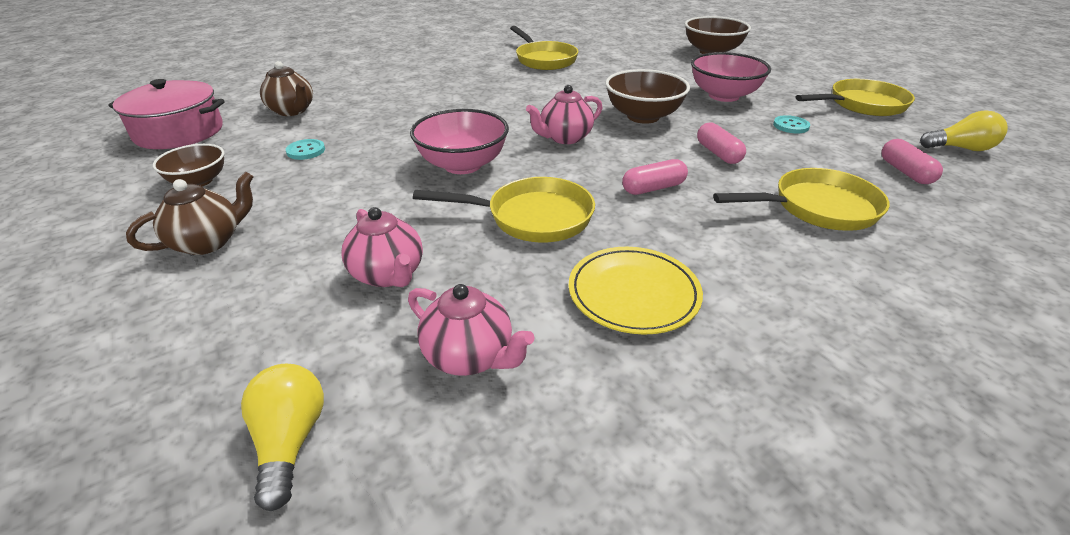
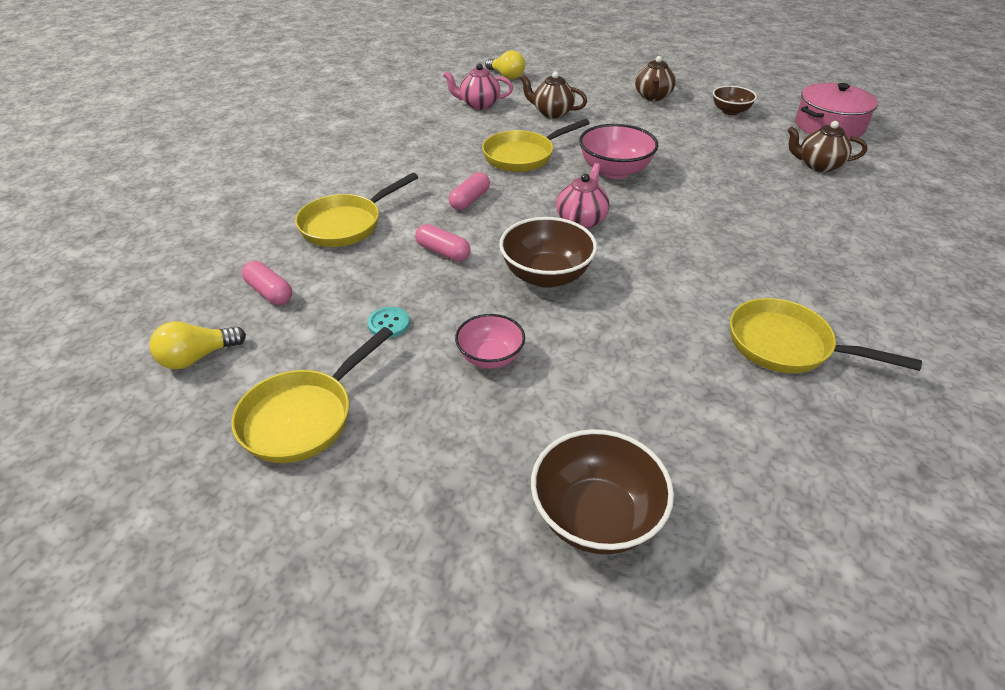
camera: 145 degrees right, 5 degrees up
turquoise button [285,139,325,160] -> none
pink teapot [341,207,423,287] -> brown teapot [520,72,587,118]
yellow plate [569,247,703,335] -> none
pink bowl [691,52,771,102] -> pink bowl [455,314,525,369], size x0.63

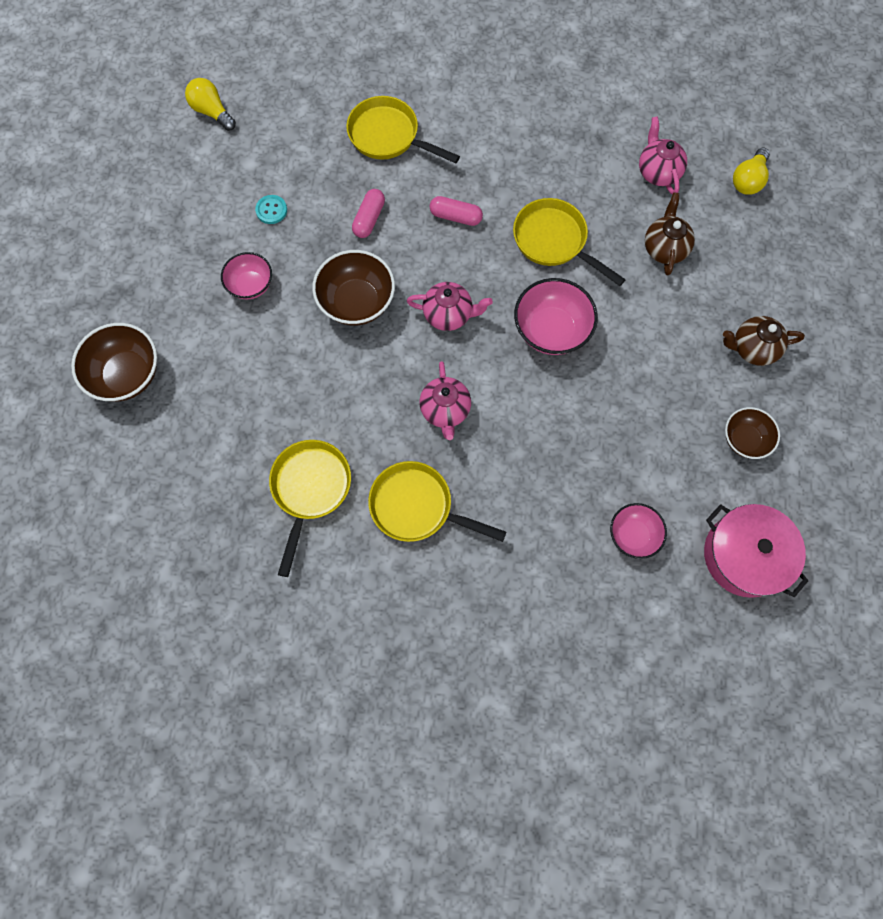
camera: 75 degrees right, 30 degrees up
yellow pan [232,327,393,463] -> yellow pan moved to [368,461,506,542]
pink capsule [242,261,292,305] -> none
brown teapot [787,121,868,172] -> pink bowl [610,503,667,559]
none -> pink teapot [419,361,471,440]

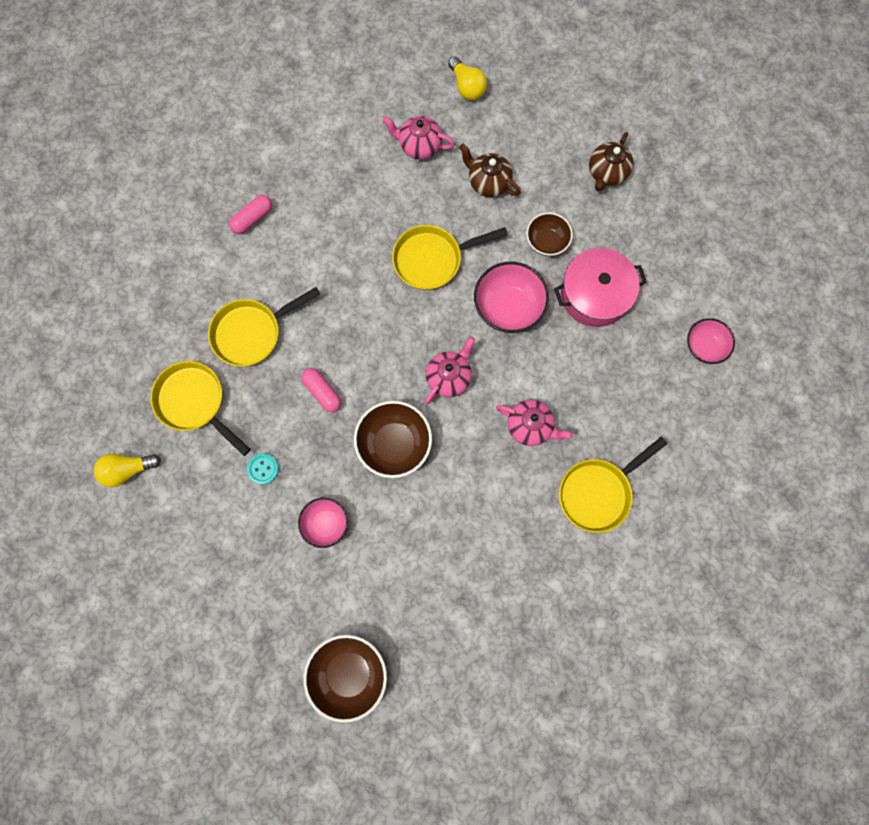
camera: 60 degrees left, 5 degrees up
yellow pan [269,440,351,577] -> yellow pan moved to [150,361,251,456]
pink capsule [430,196,483,226] -> pink capsule moved to [229,195,272,234]
pink pot [704,504,809,598] -> pink pot moved to [554,248,647,327]
brown bowl [725,407,780,459] -> brown bowl moved to [526,212,573,256]

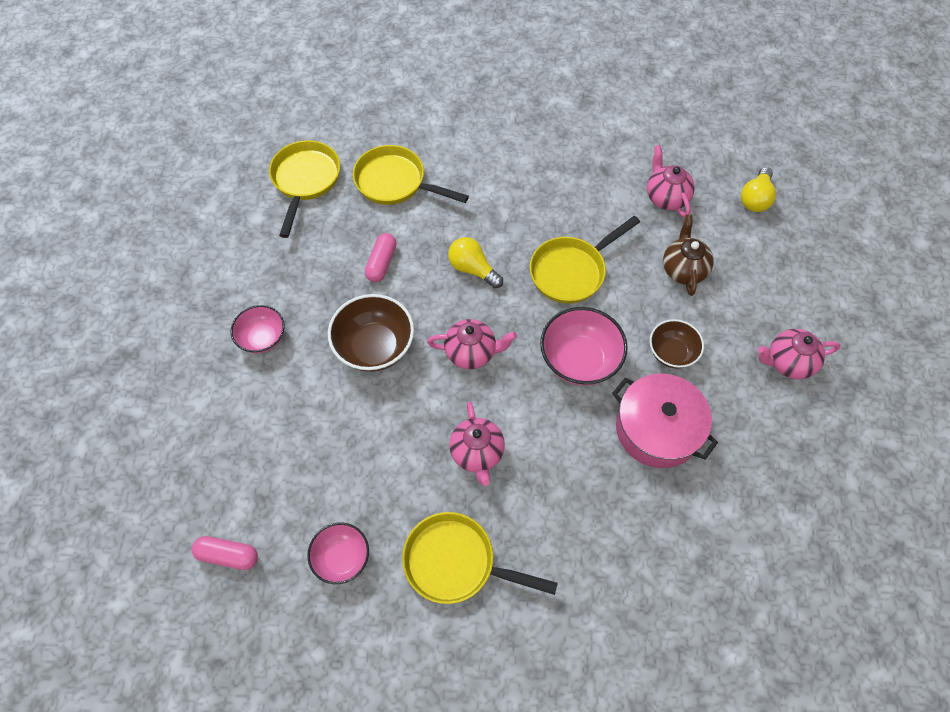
camera: 55 degrees right, 15 degrees down
yellow light bulb [94,454,161,487] -> yellow light bulb moved to [448,237,503,288]
pink capsule [229,195,272,234] -> pink capsule moved to [192,536,258,570]
turquoise button [247,453,279,485] -> none
brown bowl [303,635,387,723] -> none
yellow pan [392,225,508,290] -> yellow pan turned 75 degrees counterclockwise [530,216,640,304]
brown teapot [589,132,633,192] -> pink teapot [758,329,841,379]
pink bowl [687,318,735,364] -> pink bowl moved to [307,523,369,584]

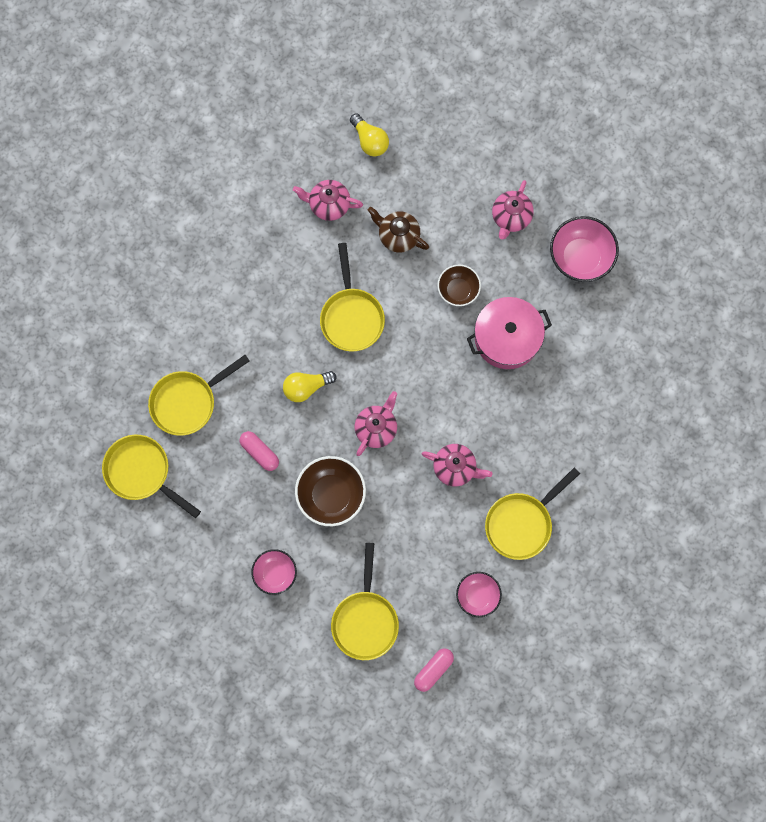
camera: 60 degrees left, 15 degrees up
pink bowl [540,307,628,386] -> pink bowl moved to [550,216,619,282]
none -> yellow pan [331,543,399,660]

